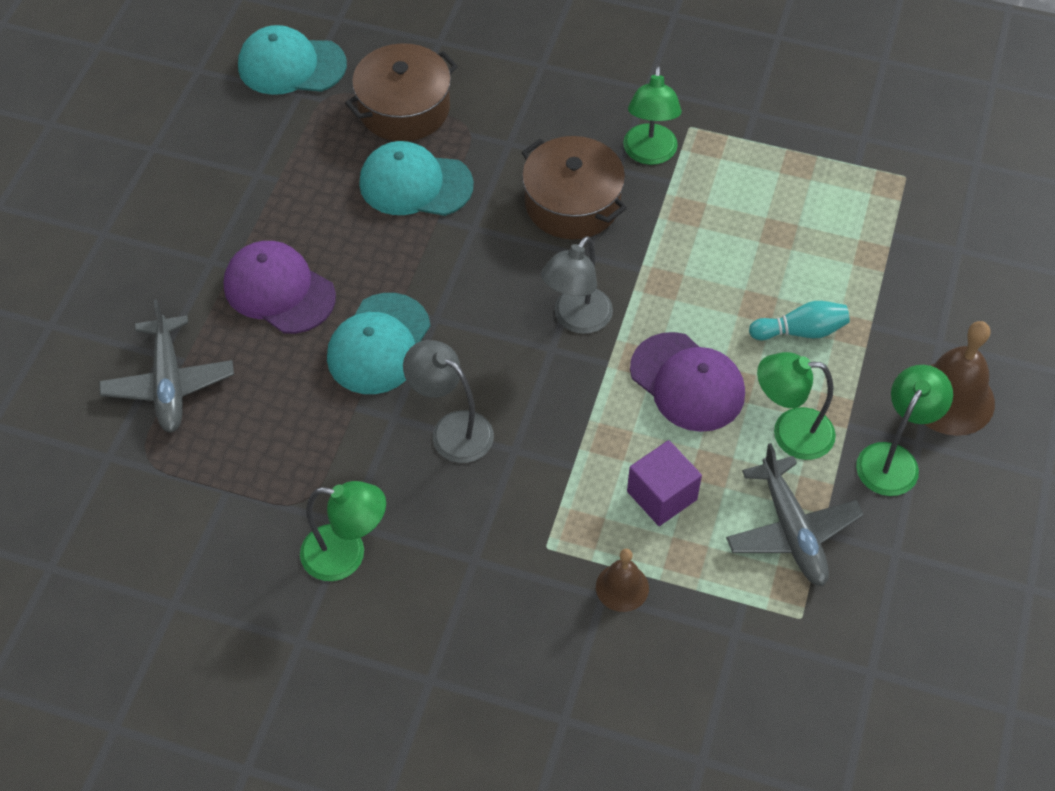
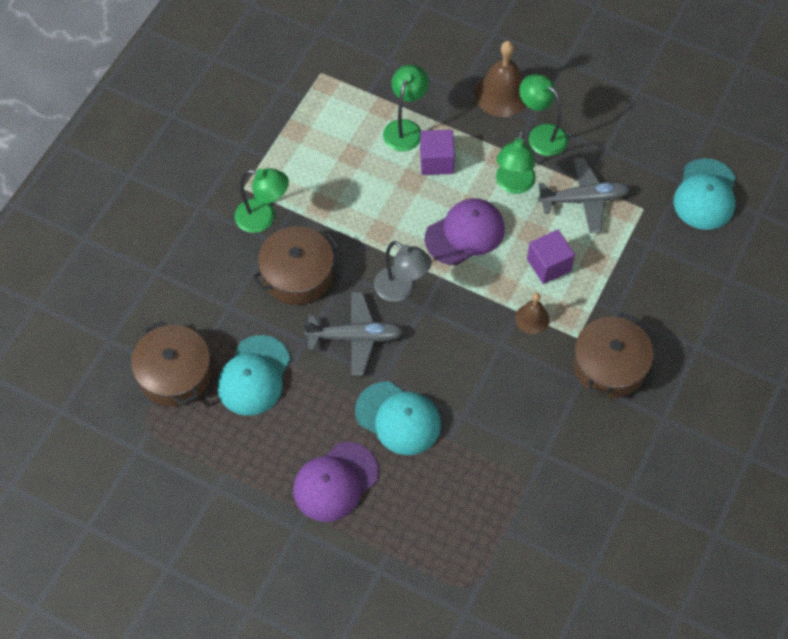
camera: 80 degrees left, 5 degrees up
grey plane [99,299,234,433] -> grey plane moved to [304,292,404,376]
turquoise cap [238,25,347,95] -> turquoise cap moved to [674,158,736,230]
green lamp [300,481,386,581] -> green lamp moved to [383,64,429,151]
grey lamp [403,340,494,463] -> none
brown bell [596,549,649,612] -> brown bell moved to [515,293,549,334]
turquoise bowling pin [749,301,850,340] -> purple cube [420,130,455,175]
none -> brown pot [573,312,653,398]

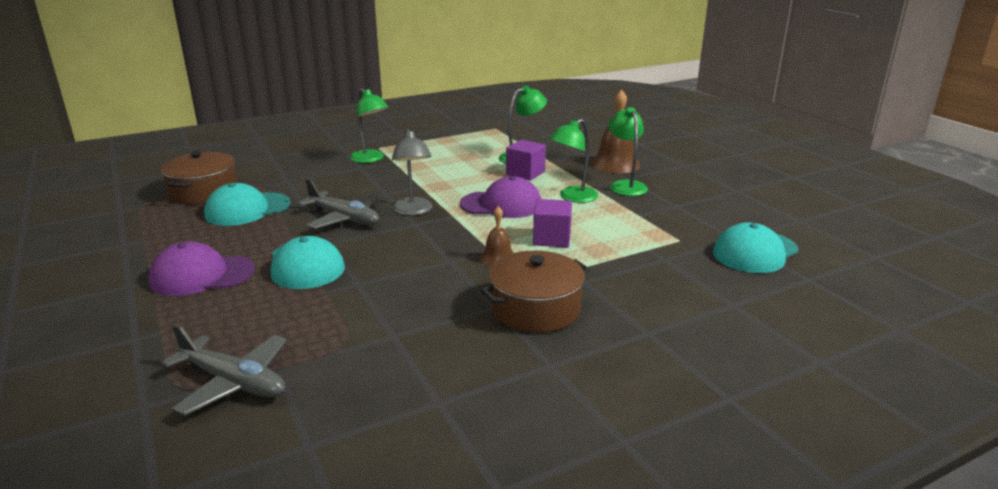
camera: 35 degrees right, 35 degrees down
brown pot [252,226,340,305] -> none
grey plane [537,157,630,233] -> grey plane moved to [161,324,287,416]

